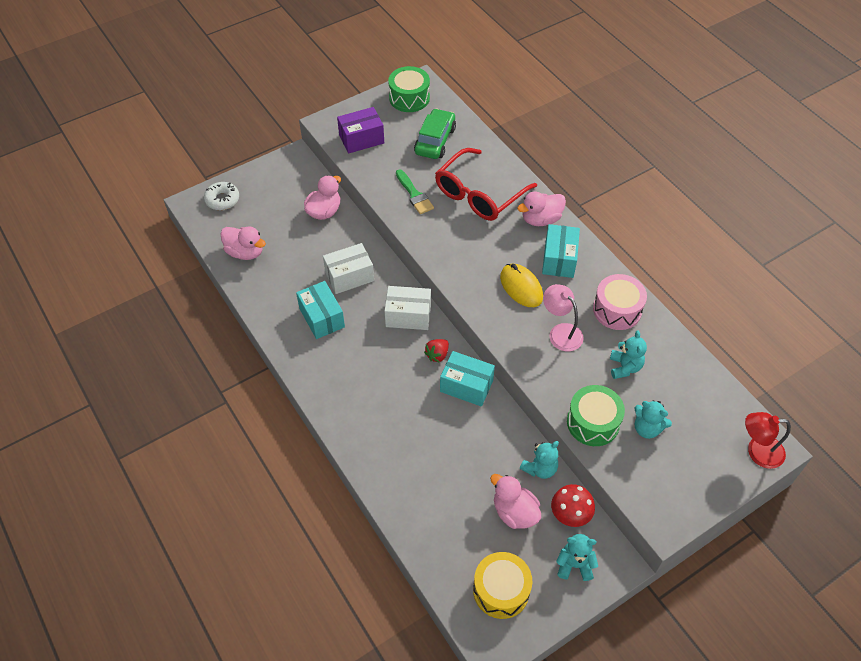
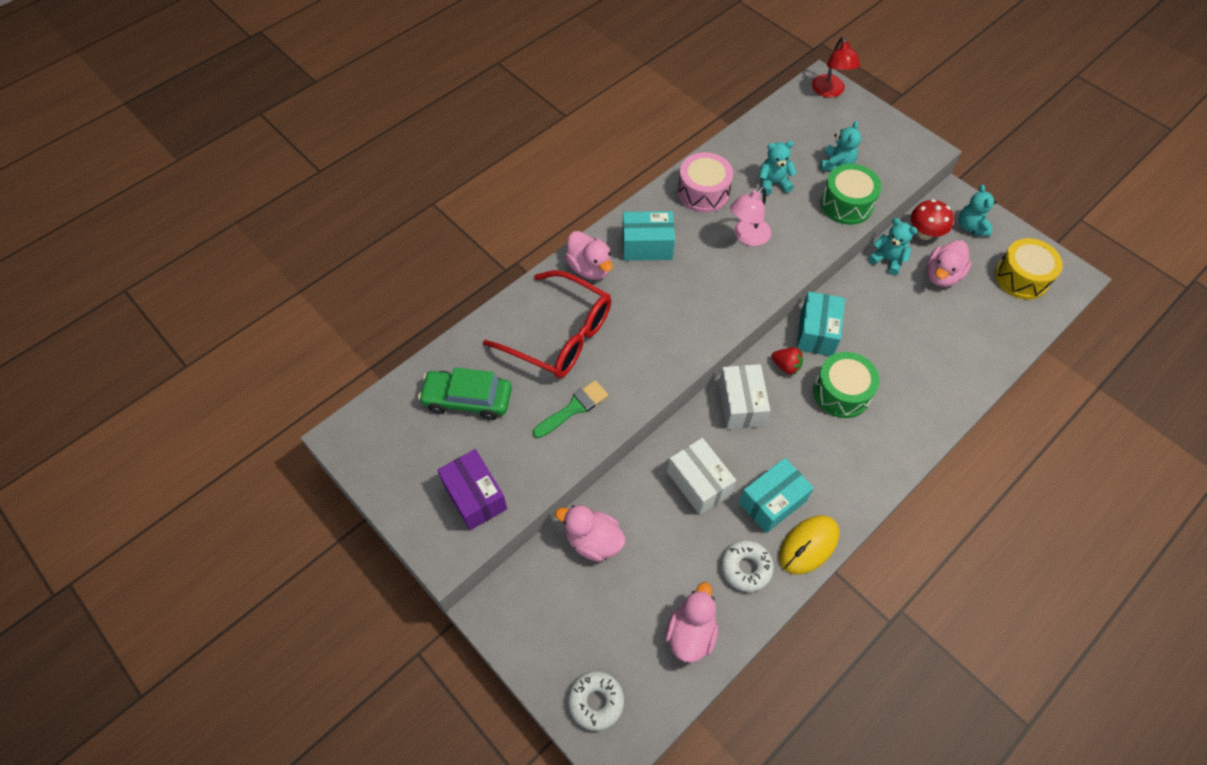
camera: 100 degrees left, 5 degrees up
green drum [388,66,430,112] -> green drum moved to [813,352,880,418]
yellow mouse [500,264,543,307] -> yellow mouse moved to [779,515,839,574]
none -> white donut [721,540,774,592]

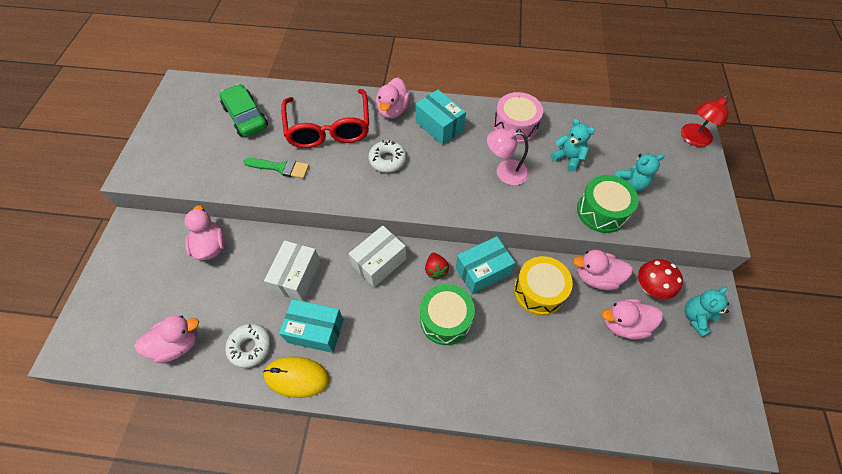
camera: 50 degrees right, 0 degrees up
purple box [437,449,507,530] -> none
white donut [568,671,624,731] -> white donut moved to [368,140,406,173]
turquoise teddy bear [868,218,918,275] -> pink duck [573,250,633,290]
yellow drum [995,238,1063,299] -> yellow drum moved to [514,256,573,316]

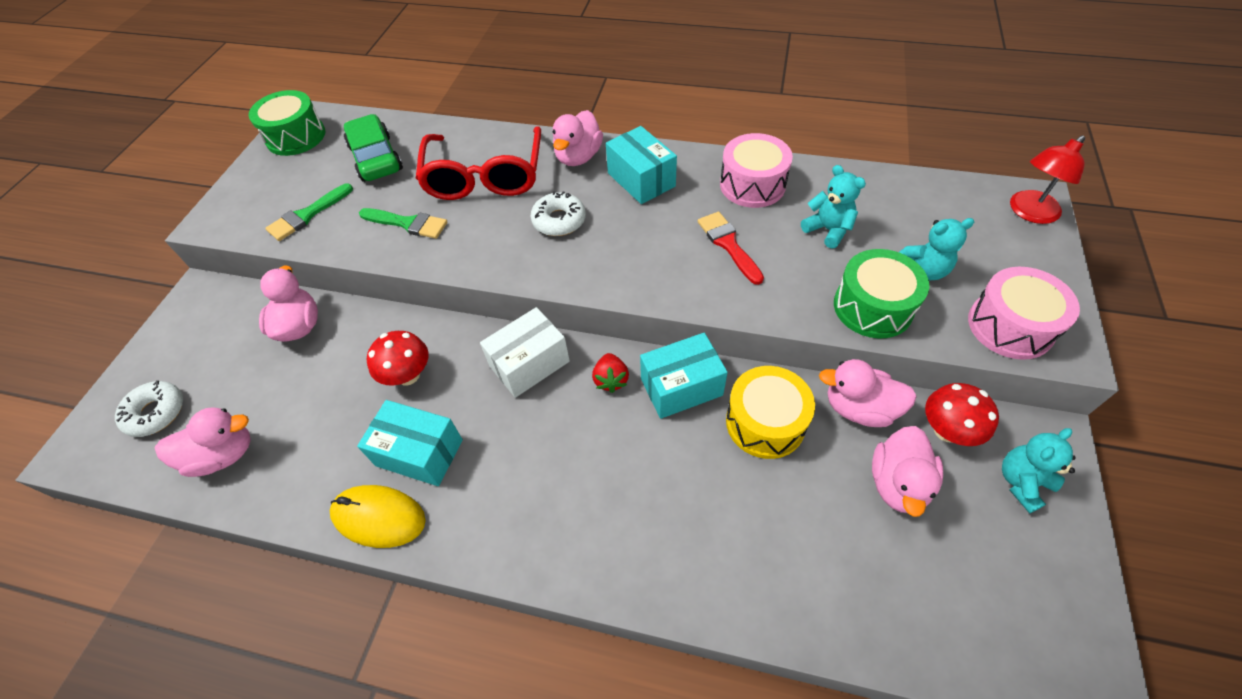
camera: 10 degrees right, 5 degrees down
white donut [225,324,271,368] -> white donut moved to [115,380,183,437]
white box [264,241,321,301] -> red mushroom [367,331,429,386]
green drum [420,284,475,345] -> green drum moved to [248,90,325,156]
pink lamp [487,128,529,185] -> red brush [698,212,764,285]
pink duck [602,299,663,339] -> pink duck turned 75 degrees counterclockwise [872,426,943,517]
none -> green brush [265,184,353,241]
none -> pink drum [968,267,1080,360]

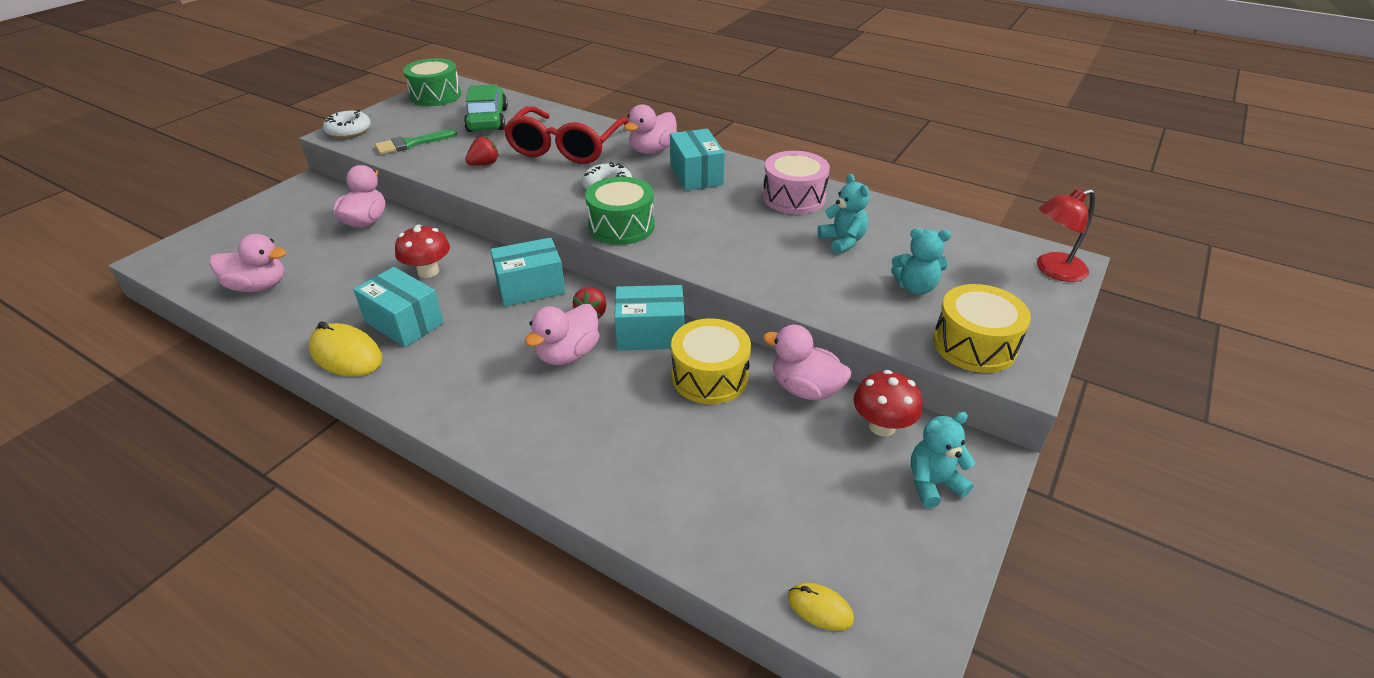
camera: 15 degrees right, 15 degrees down
white donut [115,380,183,437] -> white donut moved to [323,110,371,138]
green brush [359,208,448,239] -> red strawberry [465,136,499,165]
white box [480,307,570,398] -> turquoise box [490,237,565,306]
red brush [698,212,764,285] -> none
green drum [834,249,929,338] -> green drum moved to [585,177,655,245]
pink duck [872,426,943,517] -> pink duck moved to [525,304,600,365]
pink drum [968,267,1080,360] -> yellow drum [933,284,1031,373]
none -> yellow mouse [788,583,854,631]

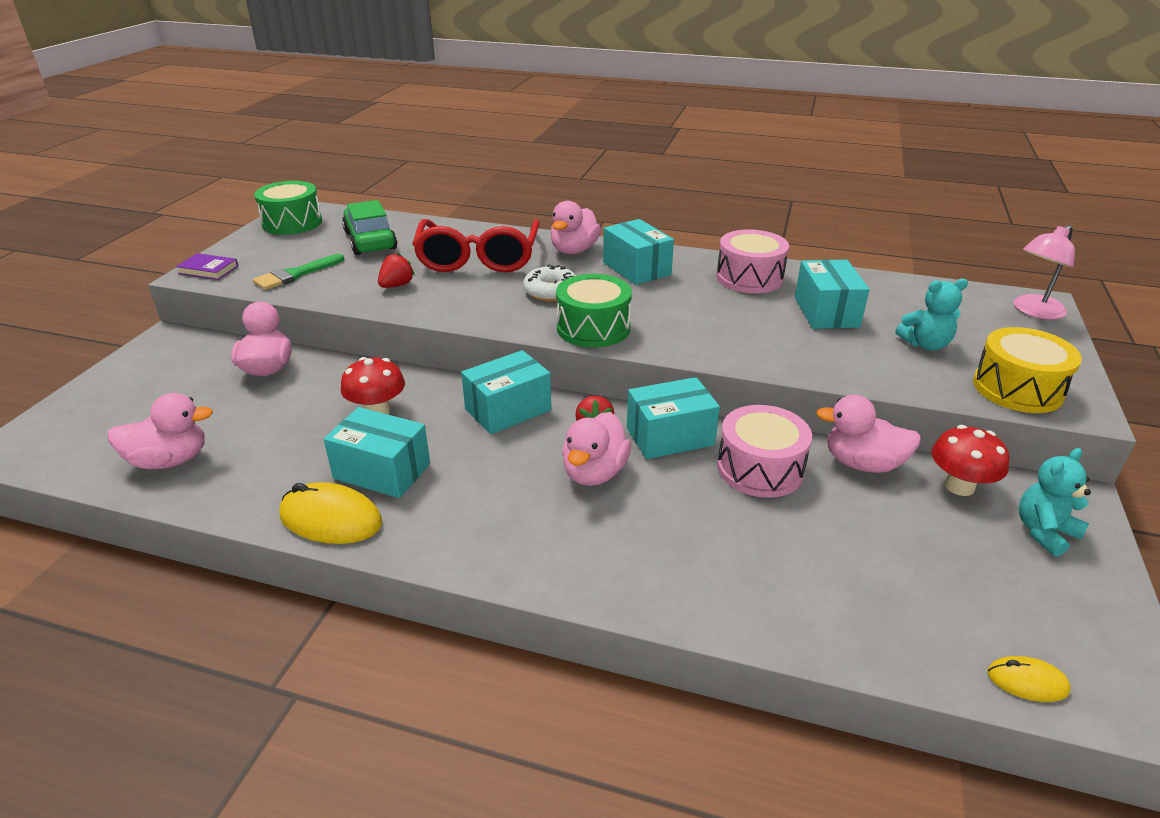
camera: 15 degrees left, 5 degrees down
white donut [323,110,371,138] -> purple book [176,253,238,280]
yellow drum [671,318,751,404] -> pink drum [717,405,812,498]
turquoise teddy bear [818,174,869,254] -> turquoise box [795,260,870,329]
red lamp [1037,189,1095,282] -> pink lamp [1013,225,1075,319]

